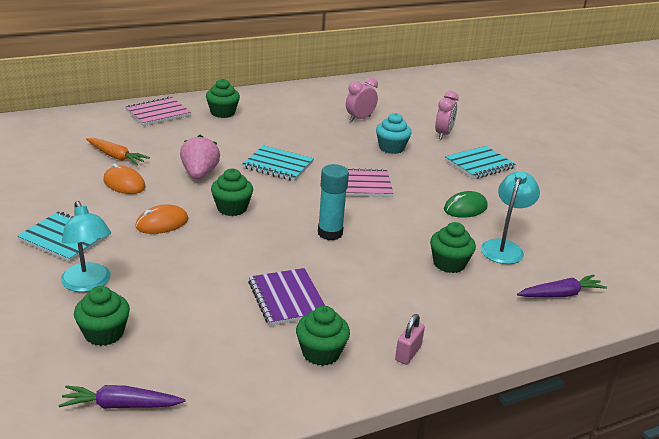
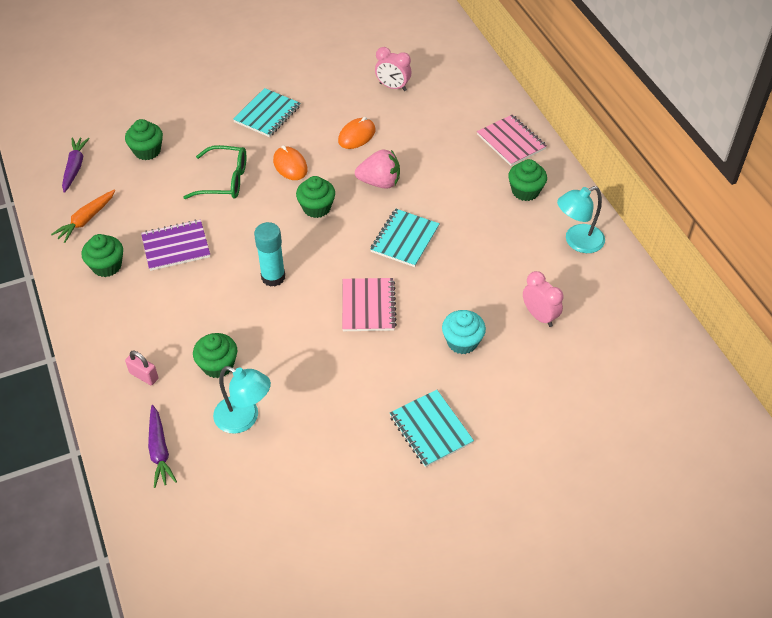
camera: 95 degrees right, 20 degrees up
turquoise lamp [61,201,111,292] -> turquoise lamp moved to [557,186,605,253]
orange carrot [86,138,150,165] -> orange carrot moved to [51,190,115,243]
pink padlock [395,314,425,365] -> pink padlock moved to [125,351,159,385]
pink clock [435,91,459,140] -> pink clock moved to [375,47,411,91]
green mouse [444,191,488,218] -> none
none -> green glasses [183,145,246,199]

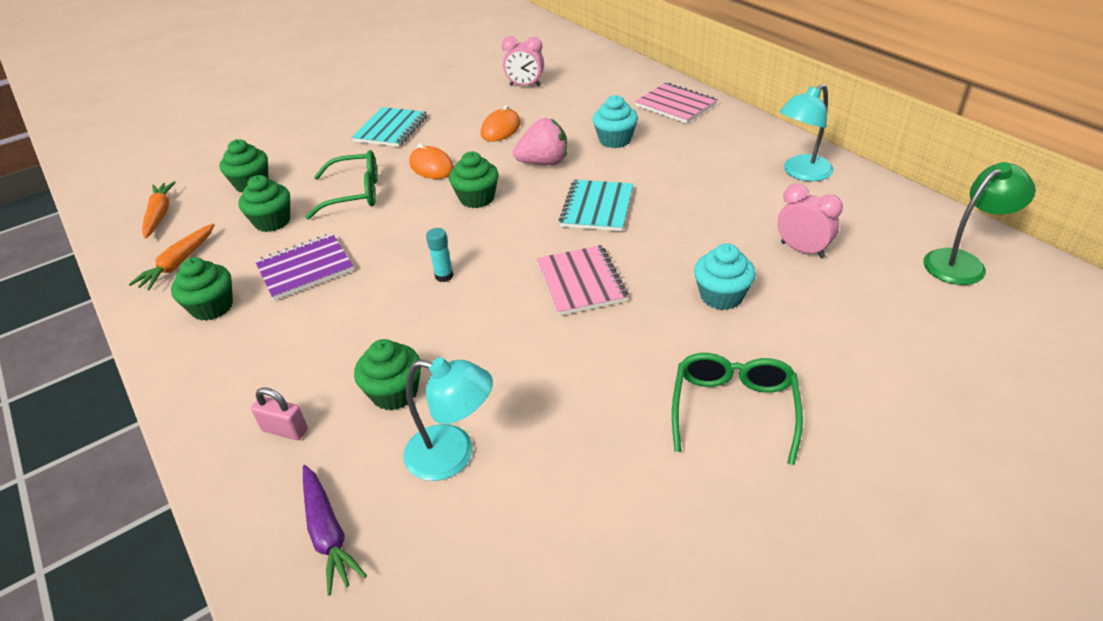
camera: 10 degrees left, 10 degrees down
purple carrot [62,137,90,193] -> orange carrot [142,181,176,239]
turquoise glue stick [254,222,285,287] -> turquoise glue stick [426,228,454,282], size x0.57
turquoise notebook [390,390,474,467] -> green glasses [672,353,803,465]
green cupcake [508,159,547,201] -> green cupcake moved to [238,175,290,232]
none -> turquoise cupcake [593,95,638,148]
none -> green lamp [923,162,1036,285]

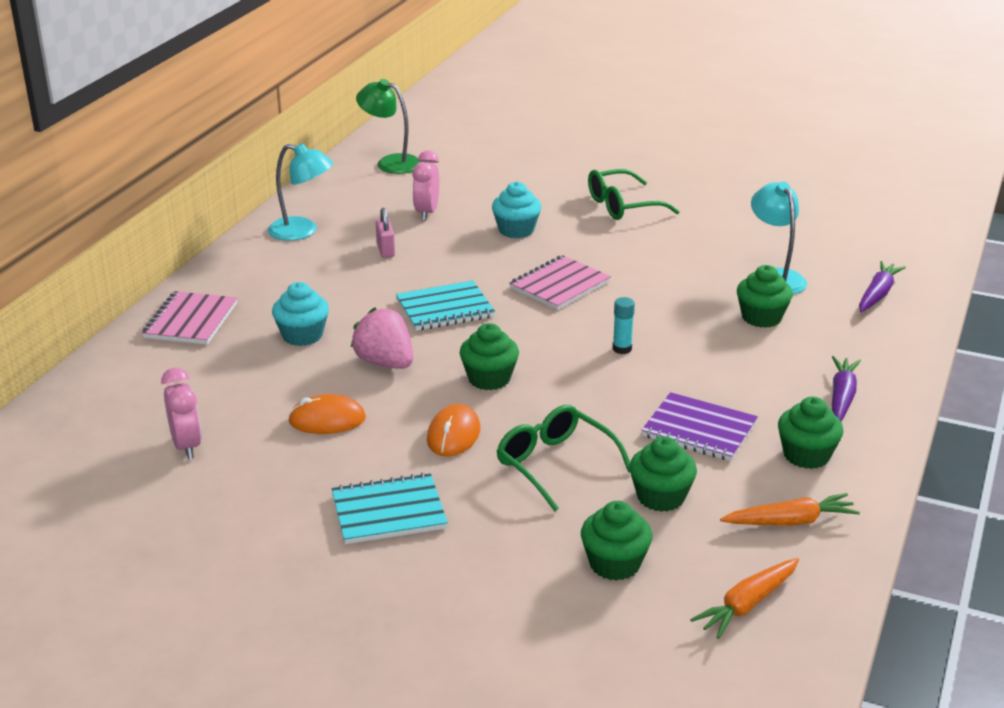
camera: 125 degrees left, 10 degrees down
pink padlock [251,387,308,440] -> pink padlock moved to [376,208,395,258]
none -> purple carrot [832,356,861,421]

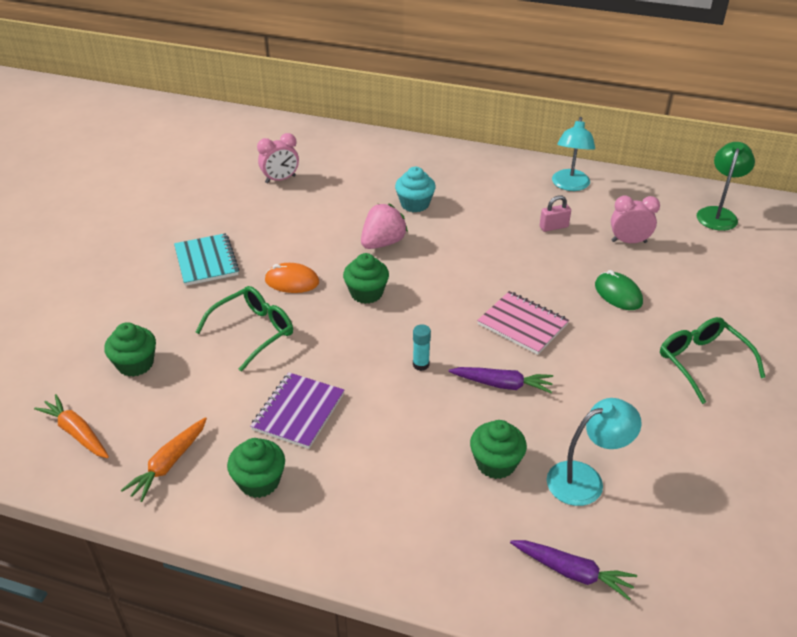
camera: 85 degrees right, 10 degrees up
pink notebook [142,291,237,345] -> none
orange mouse [288,394,366,434] -> none
turquoise notebook [396,281,495,331] -> none
turquoise cupcake [492,181,541,238] -> green mouse [595,270,643,310]
green cupcake [629,436,697,512] -> none
orange carrot [720,493,860,526] -> orange carrot turned 45 degrees clockwise [121,417,207,502]
purple carrot [832,356,861,421] -> purple carrot moved to [449,367,553,393]

